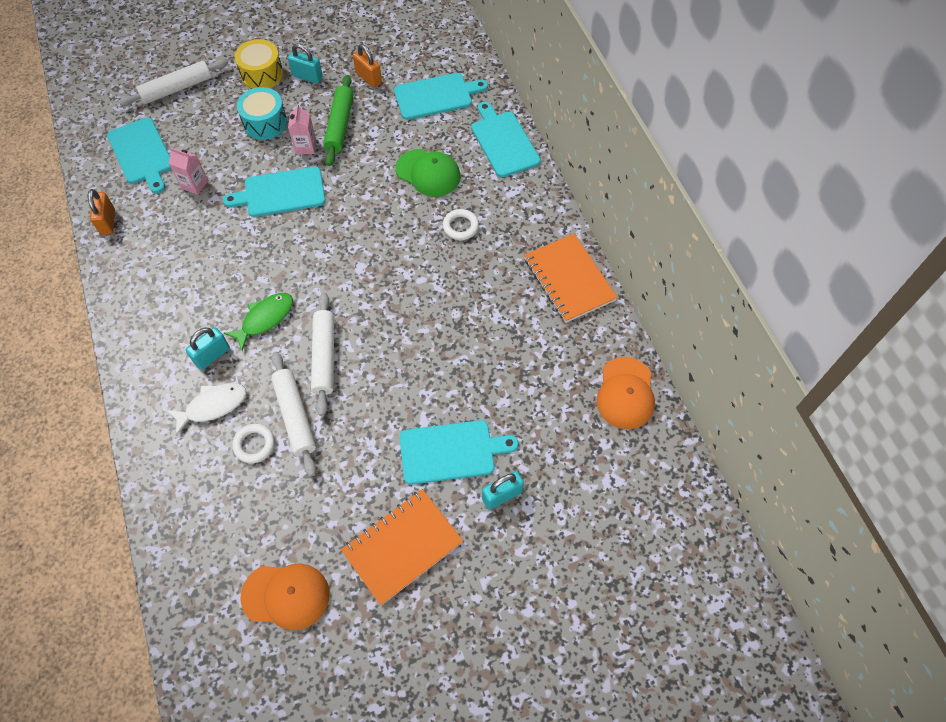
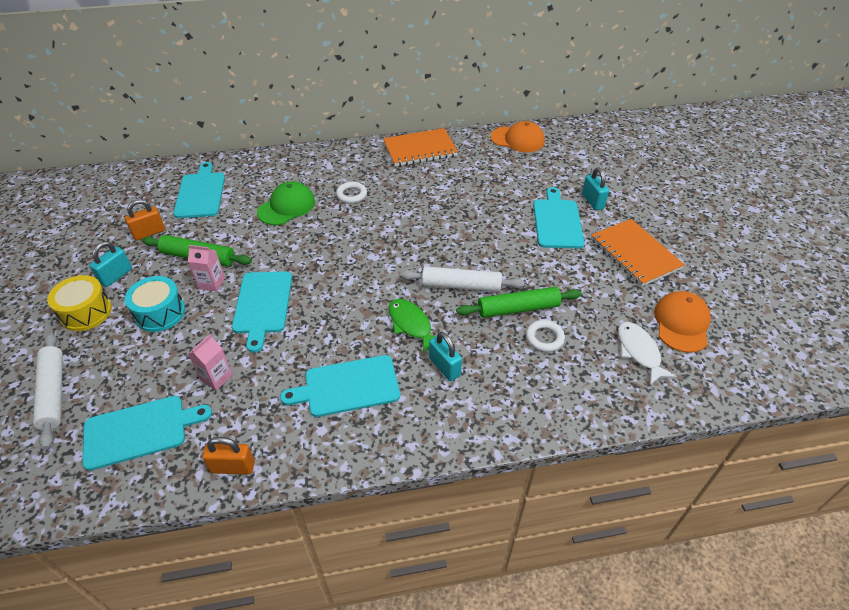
camera: 80 degrees left, 15 degrees down
white fish [167,383,247,436] -> white fish moved to [618,322,677,385]
white rolling pin [271,352,316,477] -> green rolling pin [456,287,582,318]
turquoise cutting board [471,102,541,177] -> turquoise cutting board moved to [280,355,400,417]

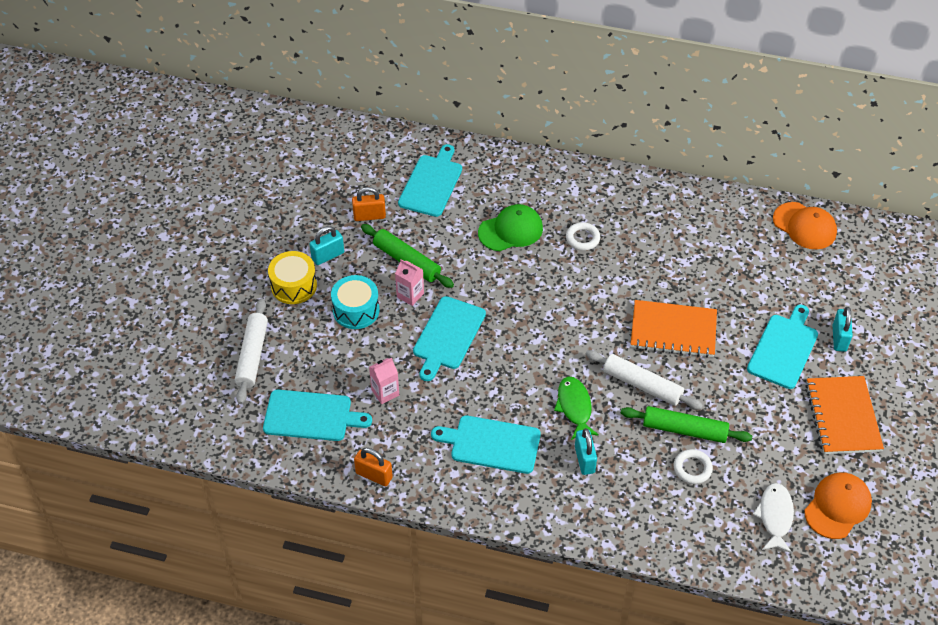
camera: 25 degrees right, 5 degrees up
orange notebook [383,128,458,167] -> orange notebook moved to [631,300,717,358]

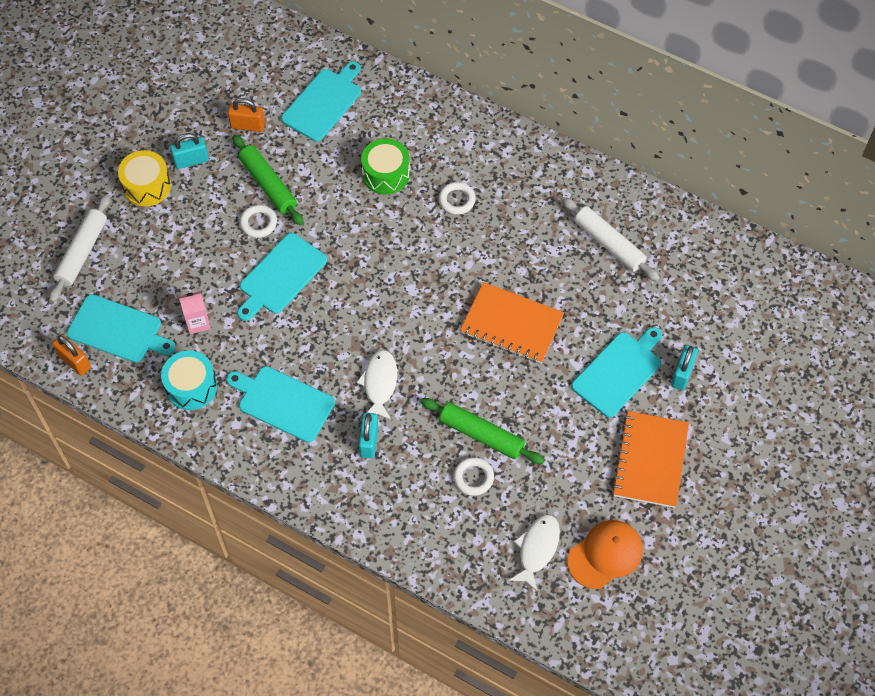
camera: 15 degrees right, 10 degrees up
turquoise drum [331,275,379,329] -> turquoise drum moved to [161,351,217,410]
orange padlock [354,448,393,486] -> orange padlock moved to [52,335,91,376]
pink carton [395,259,424,306] -> white ring [240,205,277,238]
green cap [478,204,543,251] -> green drum [361,138,410,195]
green fish [554,377,599,440] -> white fish [356,350,397,420]
white rolling pin [586,350,703,410] -> white rolling pin moved to [562,197,660,281]
orange cap [773,202,837,249] -> none

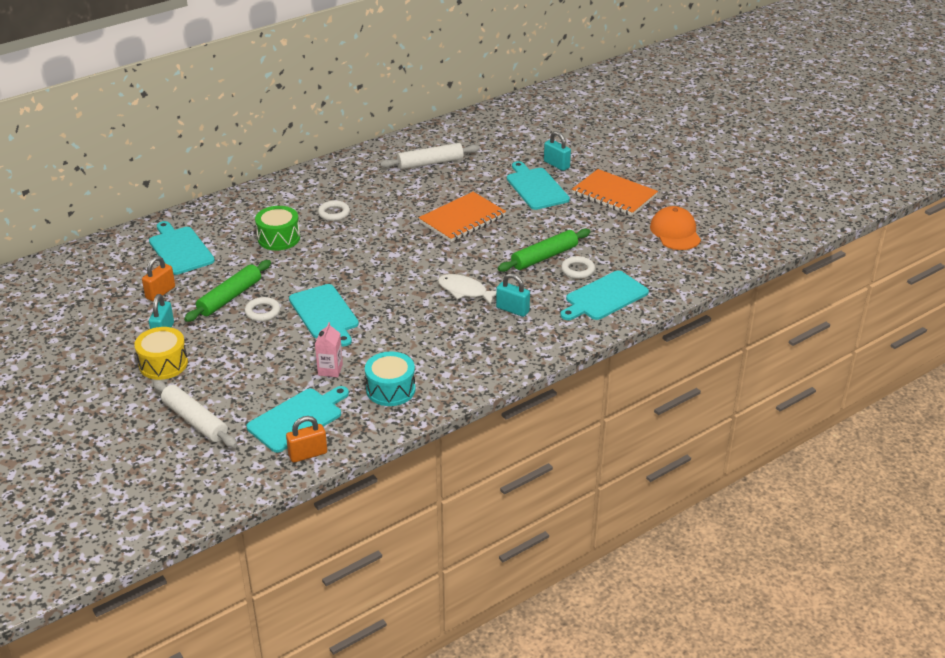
camera: 65 degrees left, 25 degrees down
turquoise cutting board [226,366,335,442] -> turquoise cutting board moved to [560,270,649,320]
green rolling pin [232,134,304,225] -> green rolling pin turned 45 degrees counterclockwise [184,260,271,322]
white fish [508,514,560,592] -> none

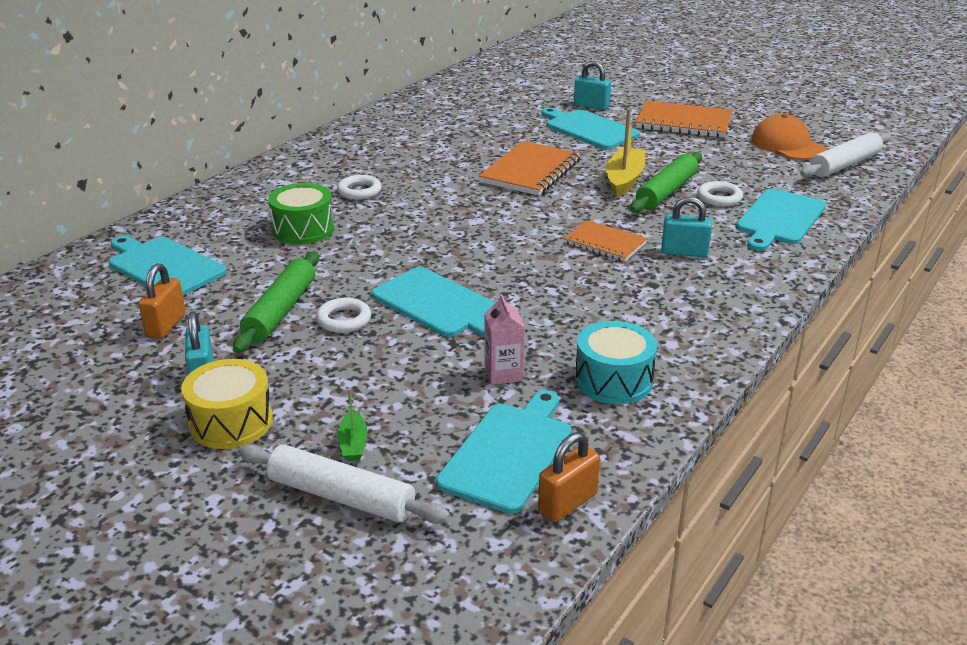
camera: 20 degrees left, 5 degrees down
white rolling pin [380,143,480,169] -> white rolling pin moved to [800,132,891,177]
white fish [438,274,496,305] -> orange notebook [563,220,648,262]
none -> green boat [338,389,367,461]
none -> yellow boat [606,109,645,198]

